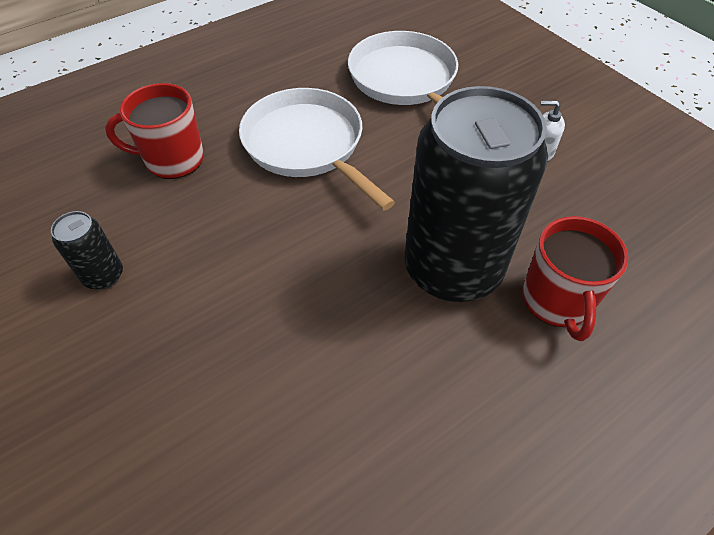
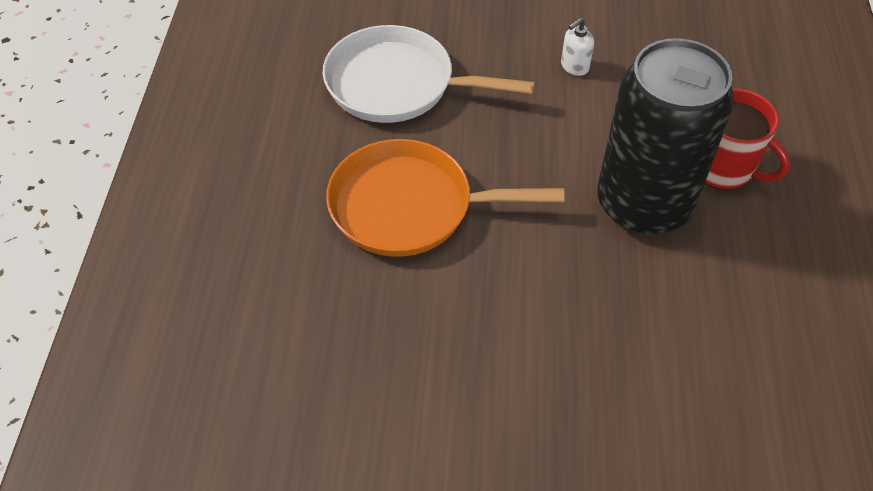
camera: 50 degrees left, 0 degrees up
black can [51,211,123,290] -> none
red mug [105,83,204,179] -> none
white pan [239,88,395,211] -> orange pan [326,139,565,257]

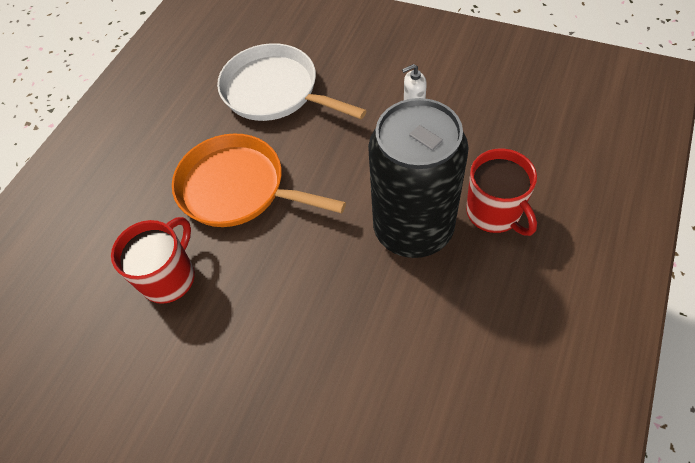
camera: 25 degrees right, 5 degrees up
none -> red mug [111,217,195,304]

